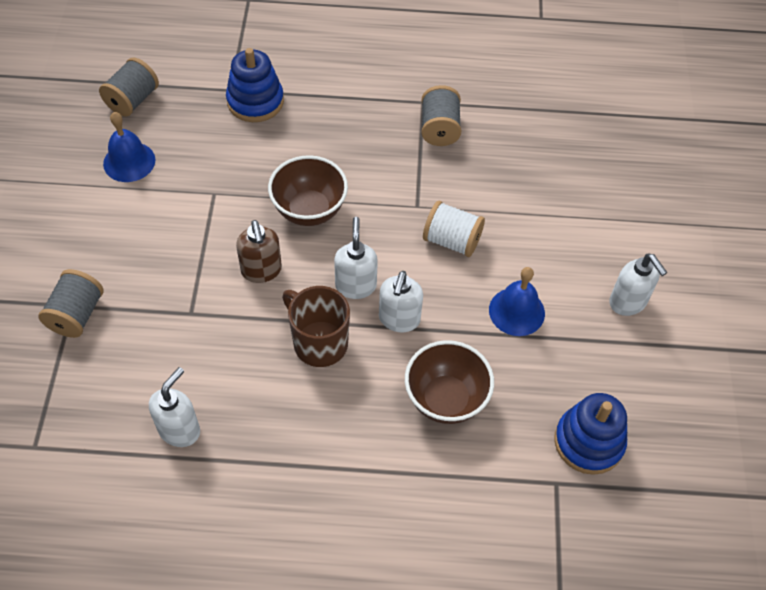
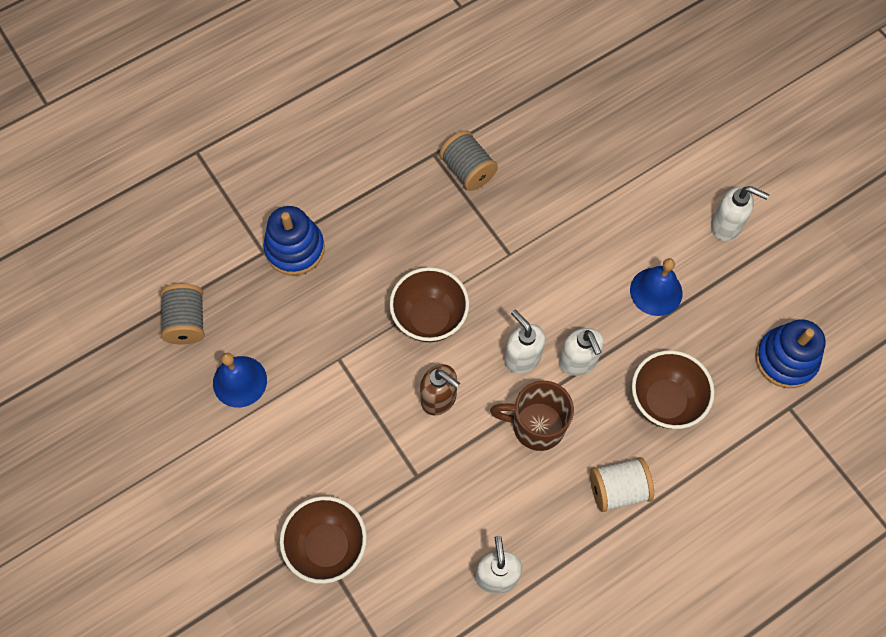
camera: 35 degrees left, 10 degrees up
grey spool [38,269,104,338] -> brown bowl [280,496,367,584]
white spool [423,201,485,257] -> white spool moved to [590,457,654,512]

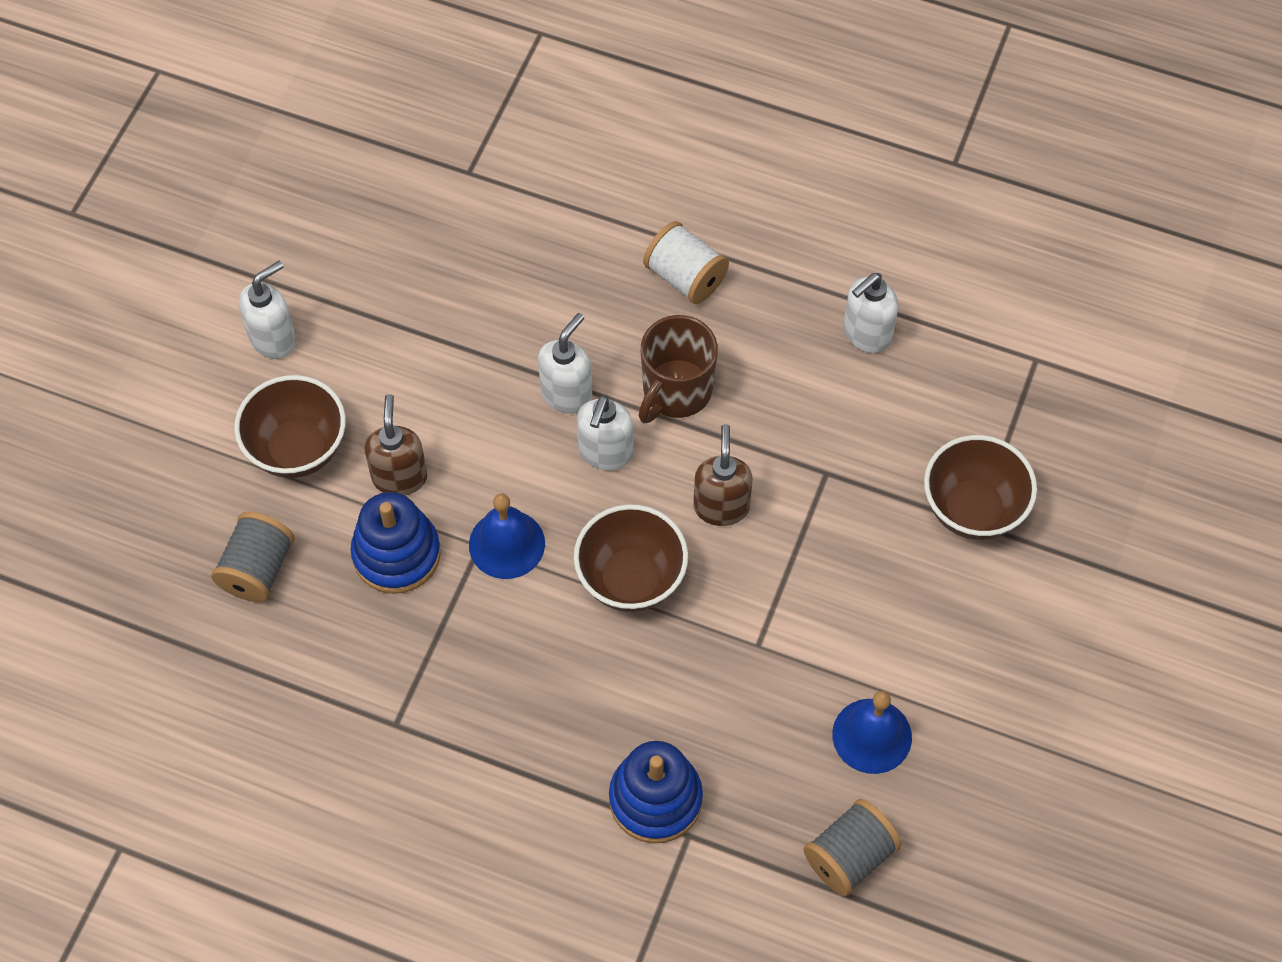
camera: 125 degrees left, 5 degrees down
grey spool [439,130,498,191] -> grey spool moved to [211,512,295,602]
brown mug [490,381,574,451] -> brown mug turned 60 degrees clockwise [639,315,718,423]
blue bell [630,258,682,316] -> blue bell moved to [469,493,545,579]
brown bowl [632,350,715,429] -> brown bowl moved to [234,375,346,478]
white soap dispenser [711,186,769,241] -> white soap dispenser turned 60 degrees clockwise [239,261,296,359]
blue stacking toy [755,319,826,388] -> blue stacking toy moved to [350,492,441,594]
none -> brown soap dispenser [365,394,427,496]

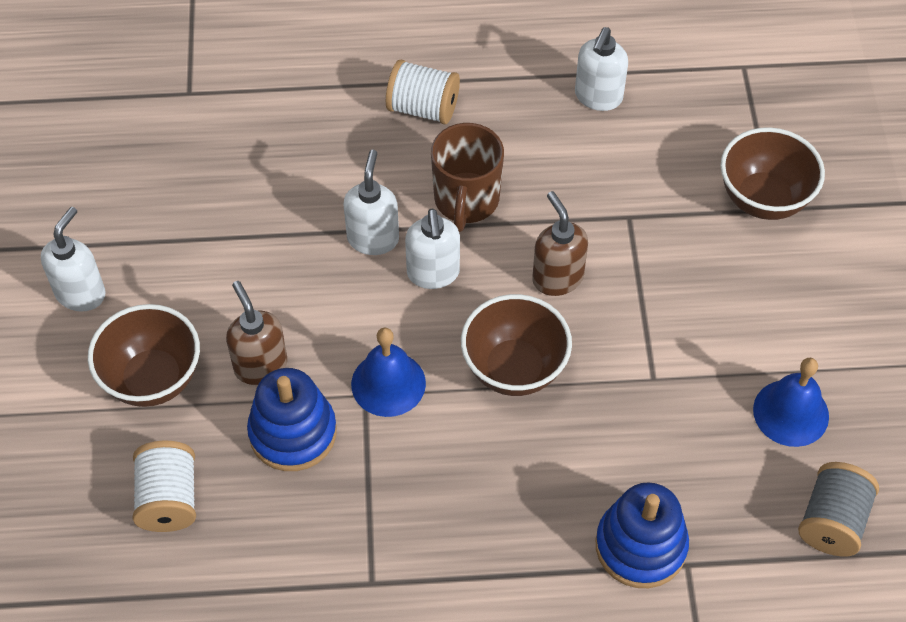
camera: 25 degrees left, 5 degrees down
grey spool [211,512,295,602] -> white spool [133,441,196,532]

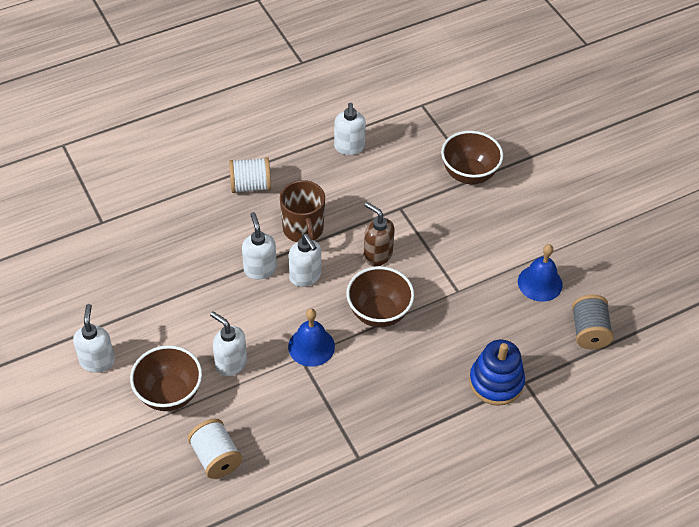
camera: 25 degrees left, 5 degrees down
brown soap dispenser [226,281,287,385] -> white soap dispenser [210,311,247,376]
blue stacking toy [247,368,337,471] -> none

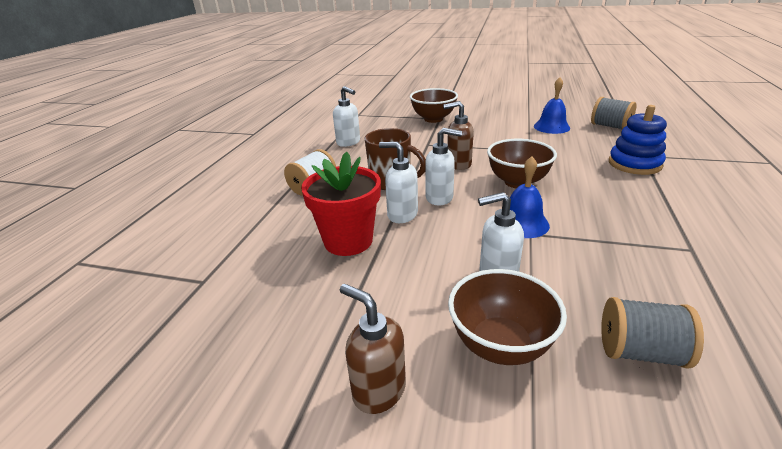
camera: 45 degrees left, 20 degrees down
white soap dispenser [73,304,115,373] -> brown soap dispenser [340,284,406,414]
white spool [188,419,242,479] -> grey spool [601,297,704,369]
none -> red flower pot [301,152,381,256]

